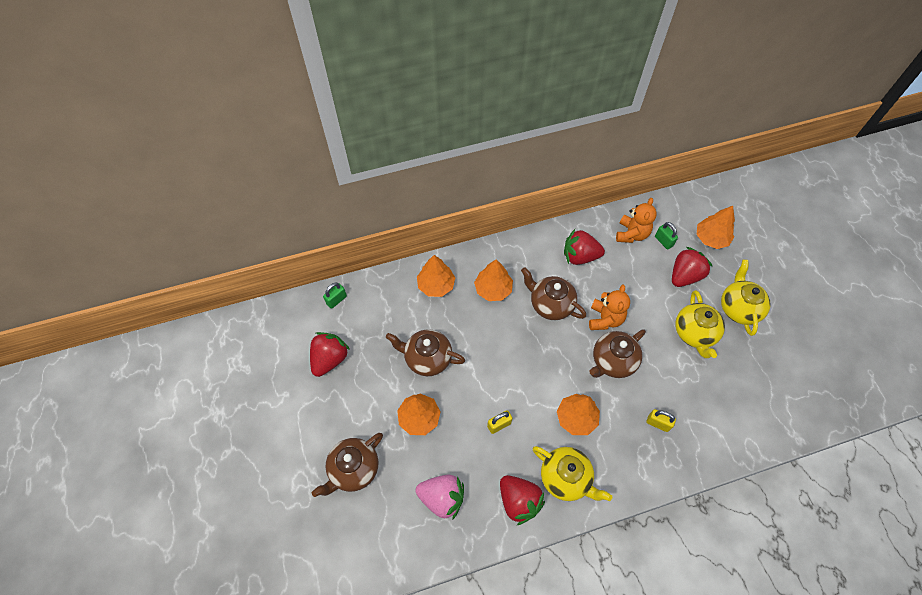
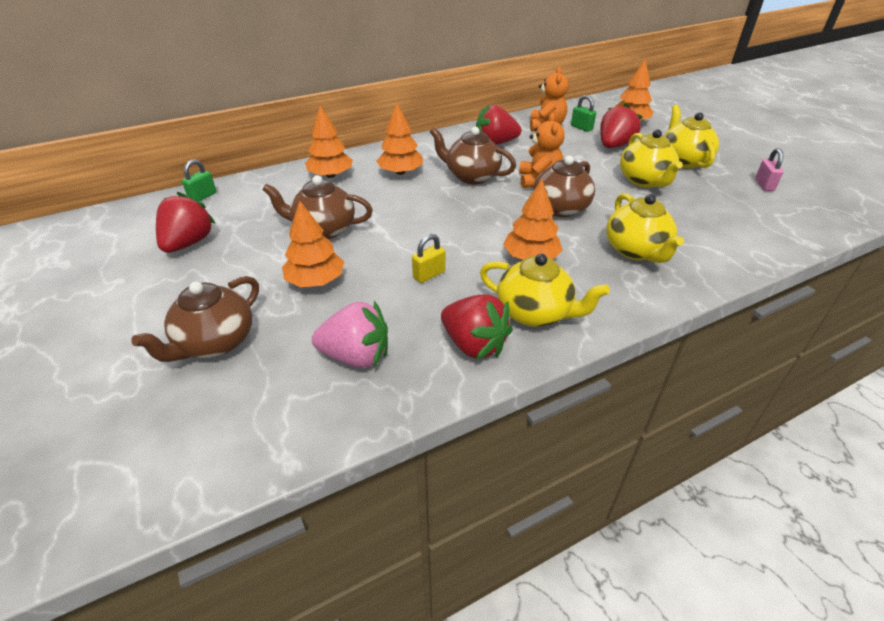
camera: 10 degrees left, 20 degrees down
yellow padlock [646,409,676,432] -> yellow teapot [606,193,684,263]
none -> pink padlock [755,148,784,191]

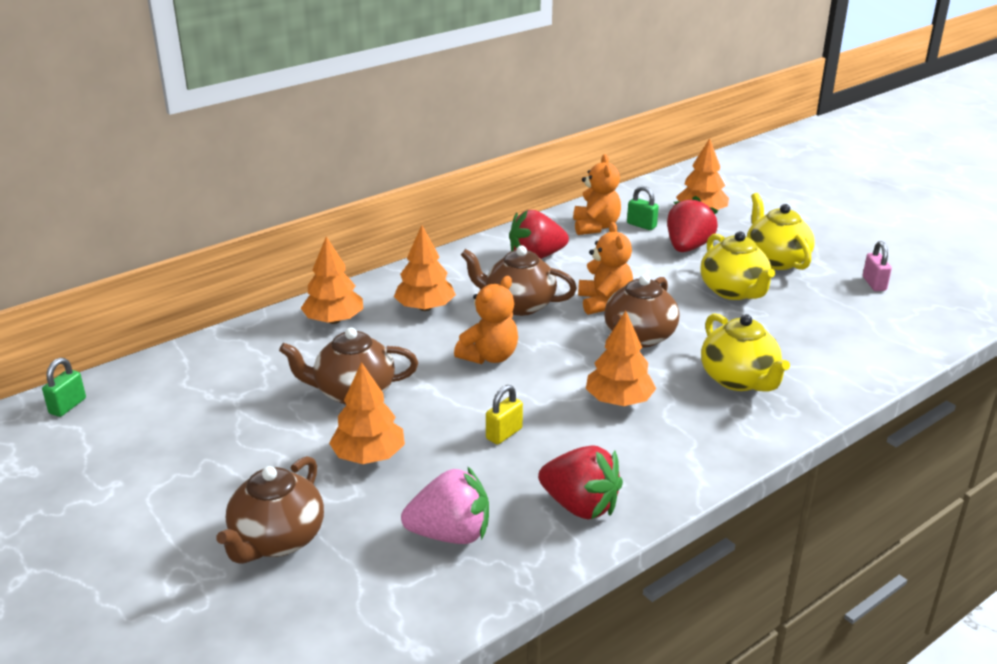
camera: 10 degrees left, 10 degrees down
red strawberry [156,192,216,253] -> none
green padlock [182,159,216,202] -> green padlock moved to [42,358,86,417]
yellow teapot [480,254,610,327] -> none
none -> orange teddy bear [454,276,518,364]

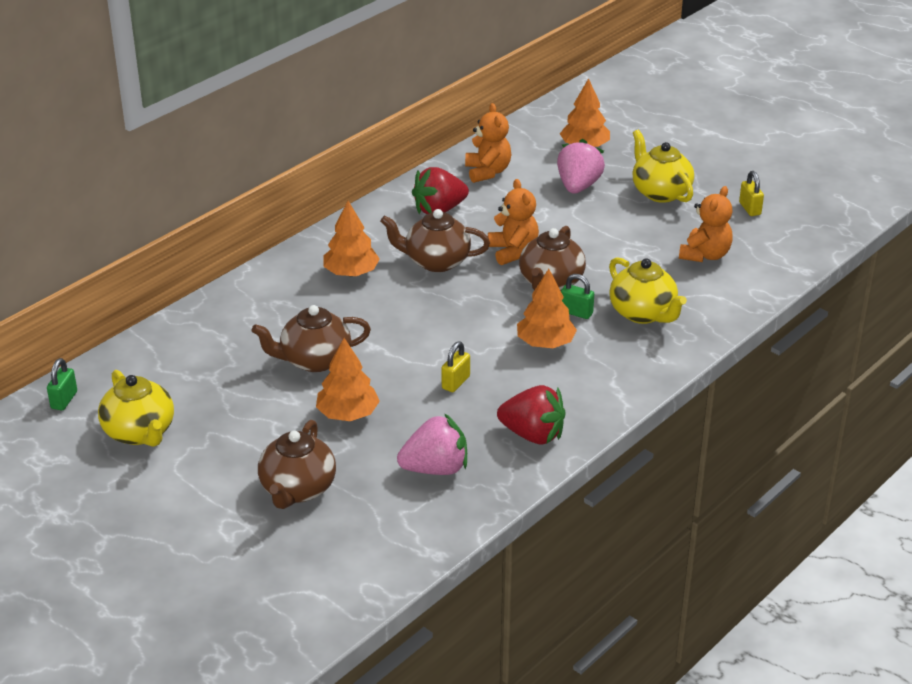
camera: 10 degrees left, 5 degrees up
orange tree [301,237,363,324] -> none
orange teddy bear [454,276,518,364] -> orange teddy bear moved to [679,186,733,262]
green padlock [627,186,659,230] -> green padlock moved to [561,274,594,319]
red strawberry [667,196,718,252] -> pink strawberry [557,139,605,194]
yellow teapot [700,231,775,300] -> yellow teapot moved to [98,370,174,447]
pink padlock [863,241,892,291] -> yellow padlock [739,171,764,216]

